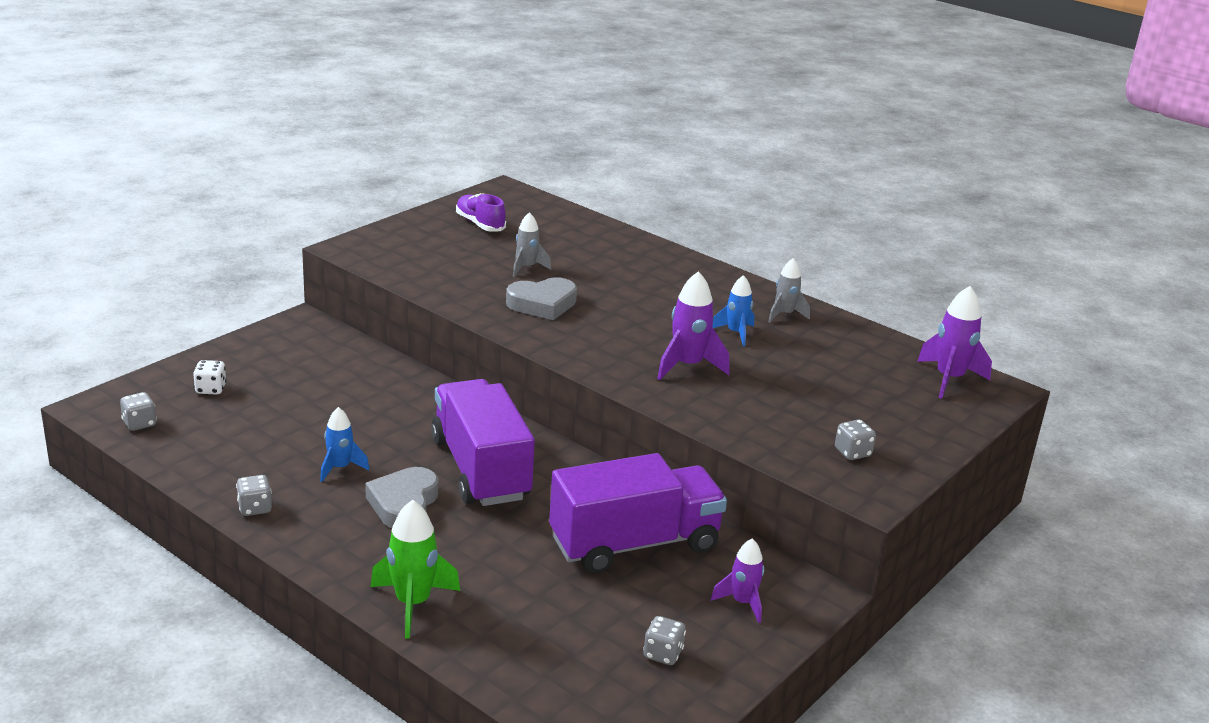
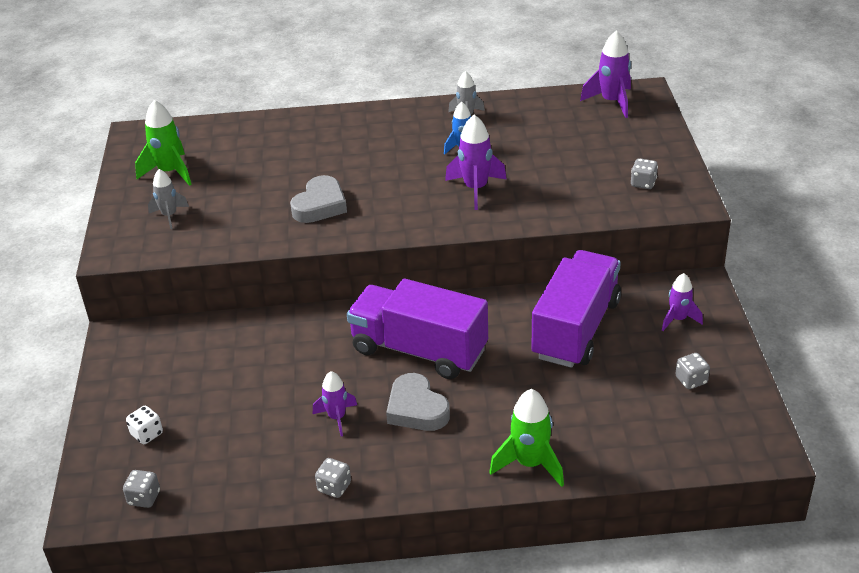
camera: 40 degrees left, 10 degrees up
blue rocket [320,407,370,482] -> purple rocket [313,371,357,436]
purple shoe [456,193,506,232] -> green rocket [135,100,192,186]
grey rocket [513,212,551,277] -> grey rocket moved to [148,169,189,229]

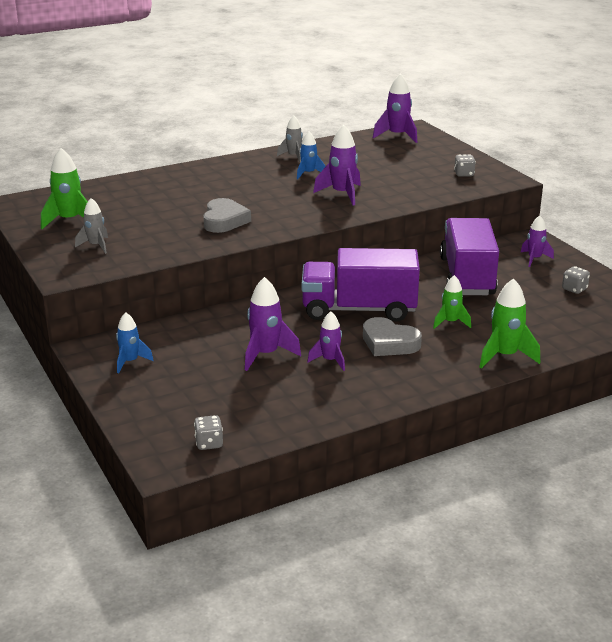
camera: 25 degrees left, 10 degrees down
white dice [126,406,163,444] -> none
grey dice [315,458,351,498] -> none
none -> blue rocket [116,312,154,373]
none -> purple rocket [245,277,301,371]
none -> green rocket [433,275,471,329]

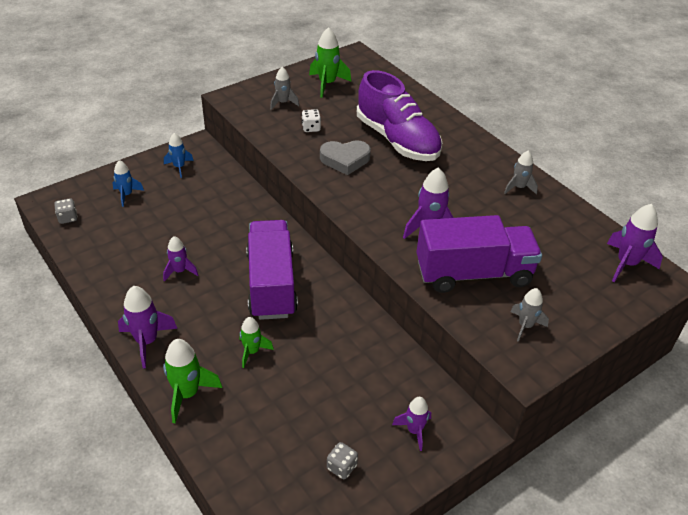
camera: 80 degrees right, 15 degrees up
purple rocket [245,277,301,371] -> purple rocket moved to [118,286,178,368]
blue rocket [297,131,326,179] -> blue rocket moved to [113,160,144,207]
grey heart [363,317,422,356] -> none
purple truck [440,218,499,295] -> purple truck moved to [416,215,542,293]
grey dice [454,154,476,177] -> grey rocket [510,288,549,342]
none -> white dice [302,109,321,132]
none -> purple shoe [357,70,442,161]

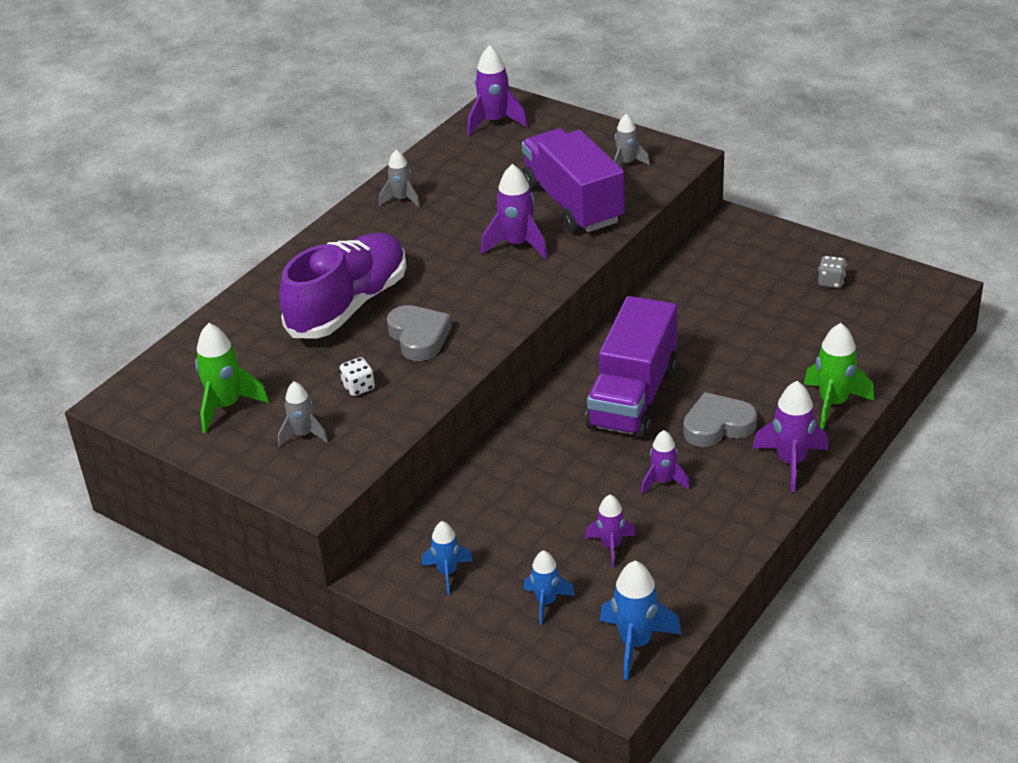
camera: 105 degrees left, 5 degrees down
grey dice [54,198,78,224] -> blue rocket [600,561,682,680]
green rocket [239,317,274,368] -> none
purple truck [246,220,298,320] -> purple truck turned 45 degrees counterclockwise [585,296,677,438]
purple rocket [392,397,431,451] -> purple rocket moved to [585,495,636,567]
none -> grey heart [683,392,757,447]

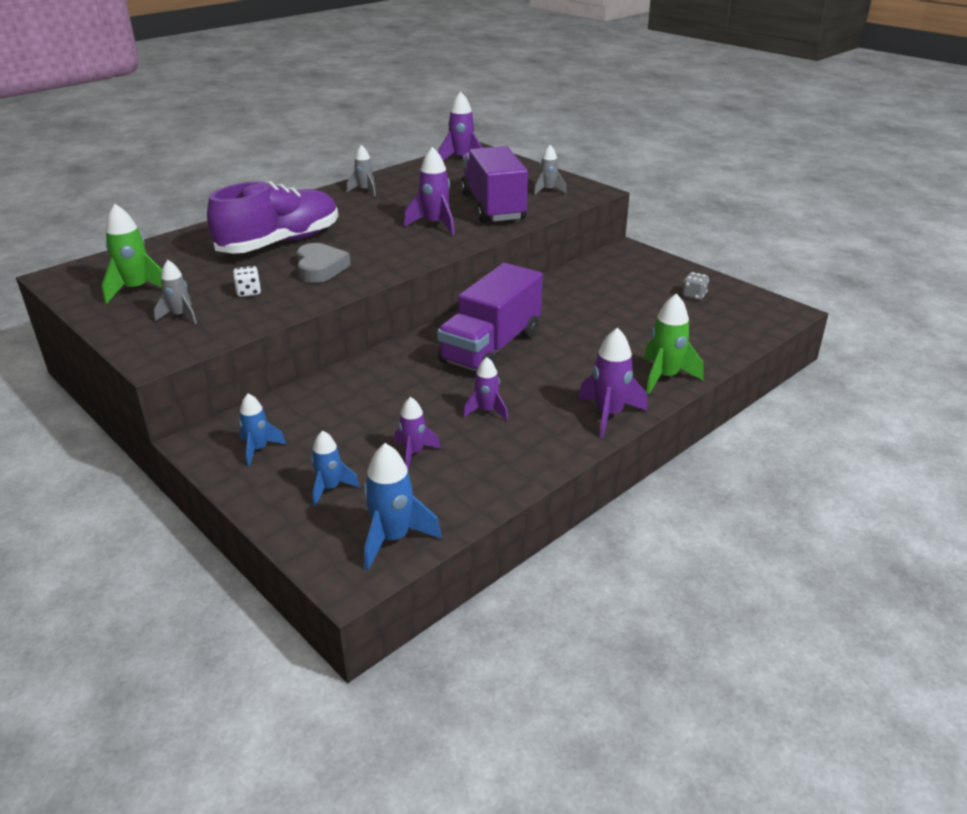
camera: 10 degrees right, 5 degrees down
grey heart [683,392,757,447] -> none

